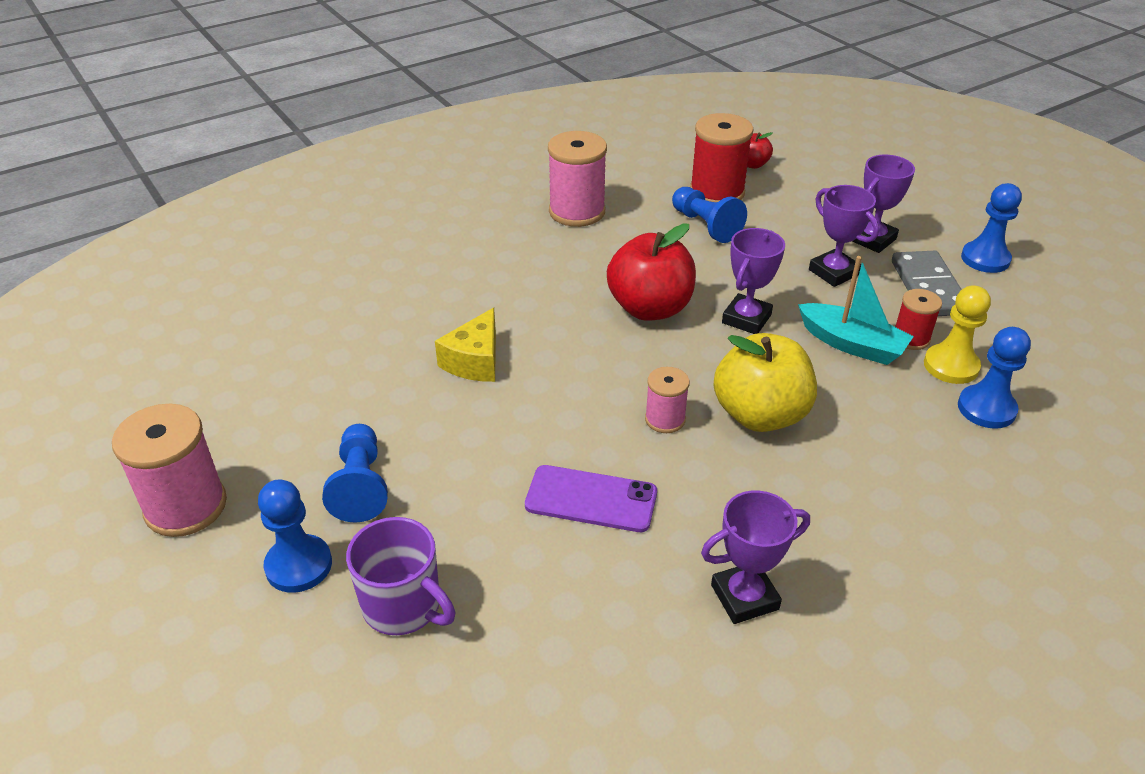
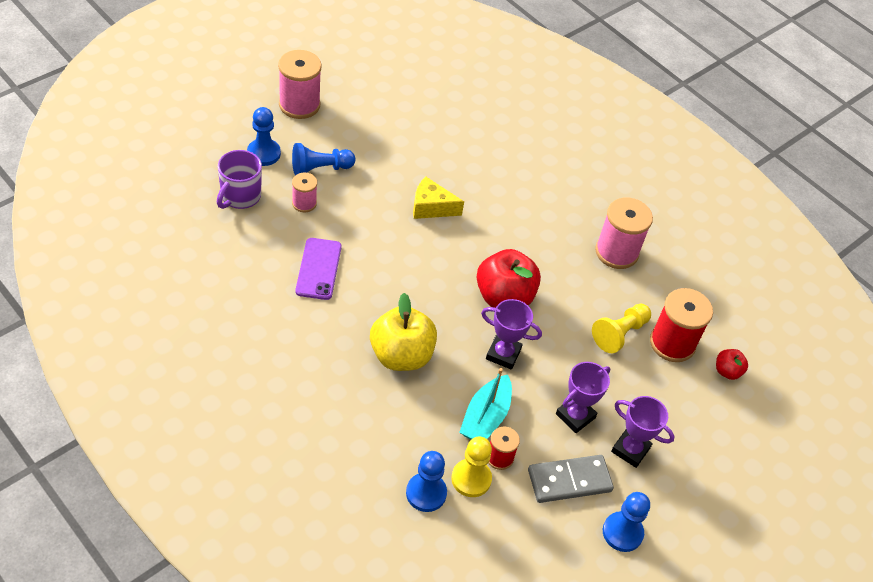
camera: 75 degrees right, 10 degrees up
pink spool [645,367,690,433] -> pink spool moved to [292,173,317,212]
blue pawn [672,187,747,243] -> yellow pawn [592,304,651,353]
purple trophy [701,490,810,624] -> none

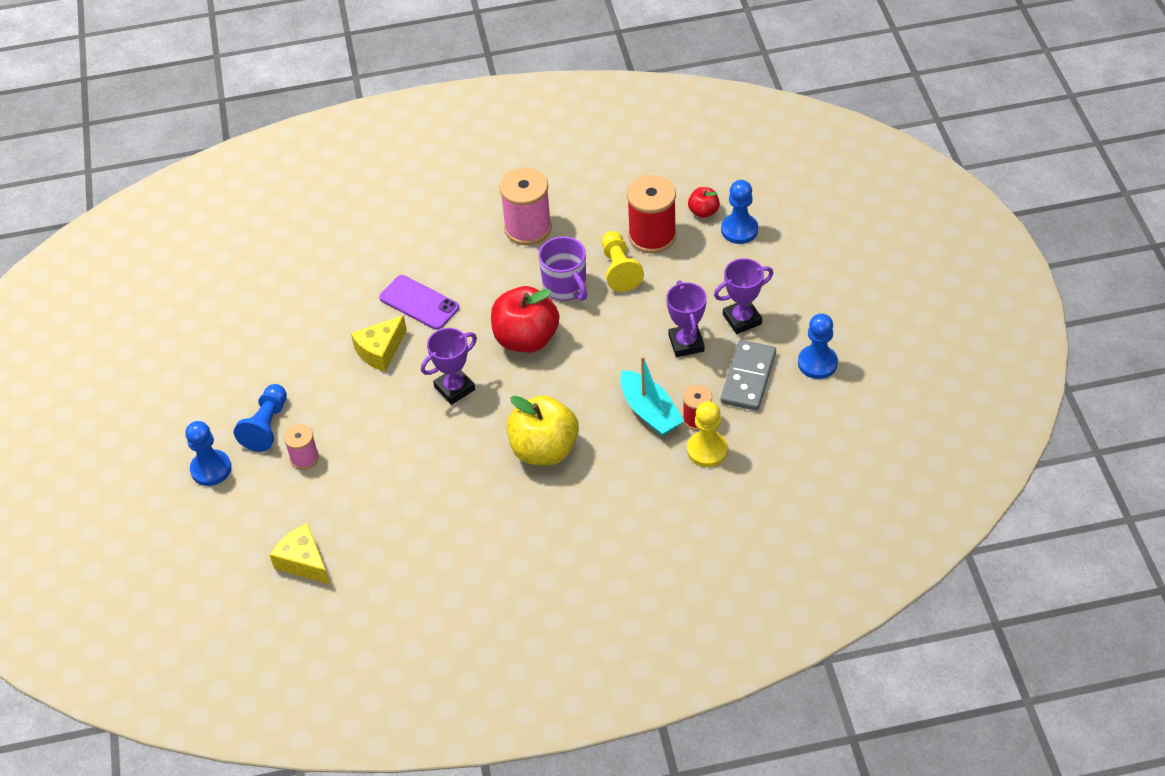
camera: 50 degrees left, 0 degrees up
purple mug [217,150,262,209] -> purple mug moved to [538,236,587,301]
pink spool [278,50,322,119] -> none
purple phone [296,238,342,300] -> purple phone moved to [379,275,459,330]
blue pawn [406,451,447,512] -> blue pawn moved to [721,180,758,244]
purple trophy [481,299,542,370] -> purple trophy moved to [421,328,477,405]
none -> yellow cheese [270,523,330,584]

